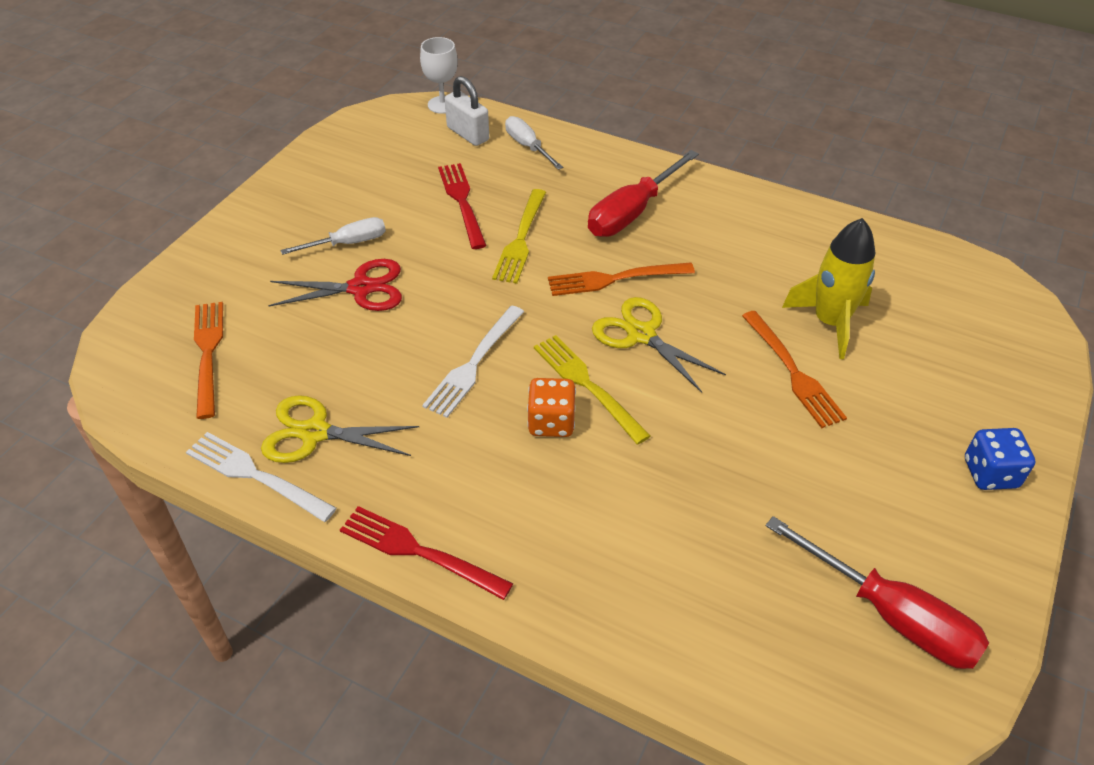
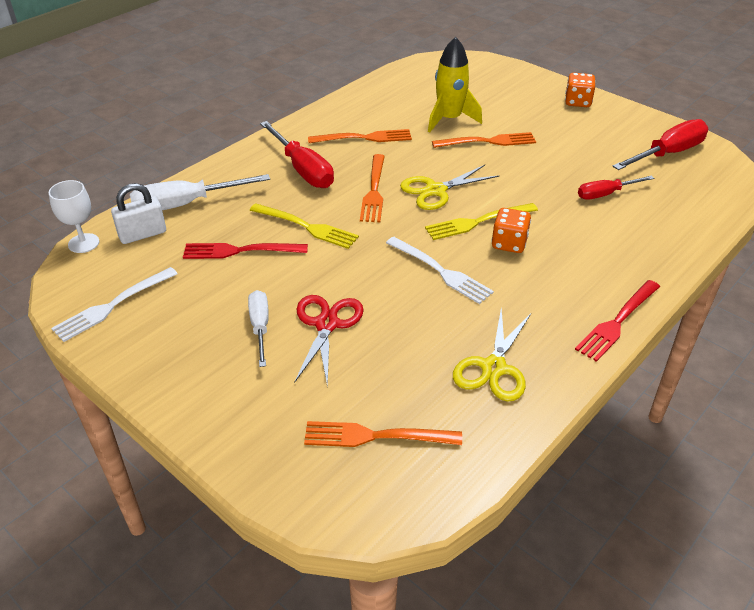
camera: 75 degrees left, 5 degrees down
white fork [186,432,337,522] -> white fork moved to [51,267,178,342]
white screwdriver [505,116,563,170] -> white screwdriver [130,174,270,210], size x1.62
blue dice [965,428,1035,490] -> orange dice [565,73,596,107]
none -> orange fork [308,129,412,143]
none -> red screwdriver [578,176,654,200]

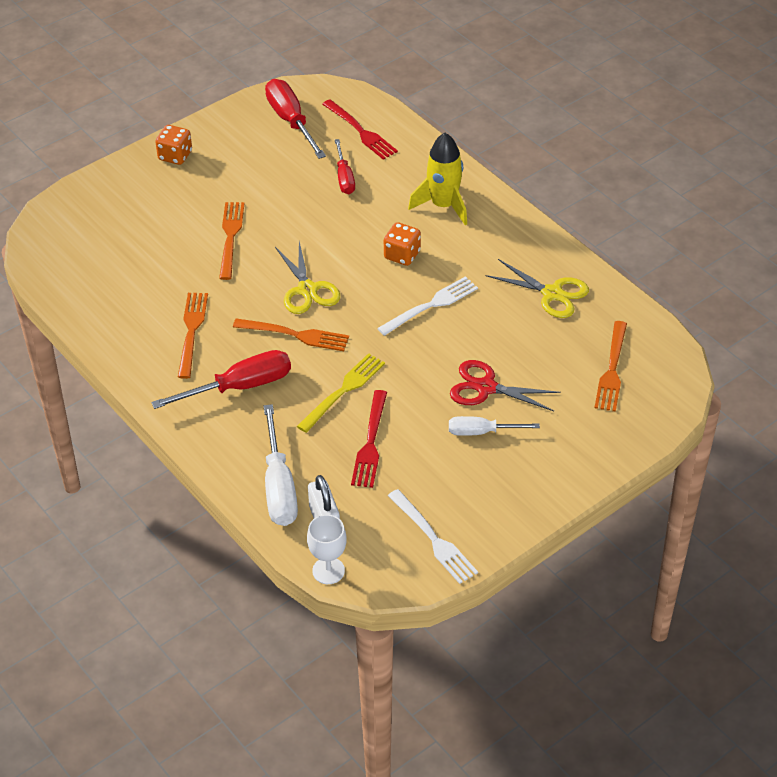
camera: 80 degrees left, 5 degrees up
yellow fork [425,203,538,240] -> none
yellow rocket [428,37,482,133] -> yellow rocket moved to [408,133,467,225]
red fork [575,280,660,362] -> red fork moved to [322,99,398,160]

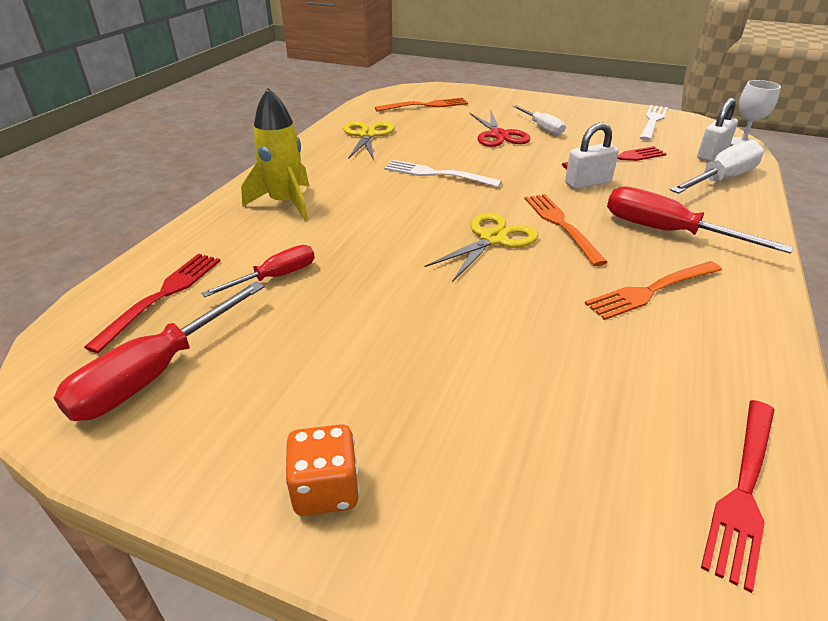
camera: 120 degrees left, 10 degrees down
orange fork [219,202,244,280] -> none
yellow fork [297,353,385,433] -> white padlock [565,122,619,189]
orange dice [384,222,421,266] -> none
none -> red fork [701,400,774,593]

